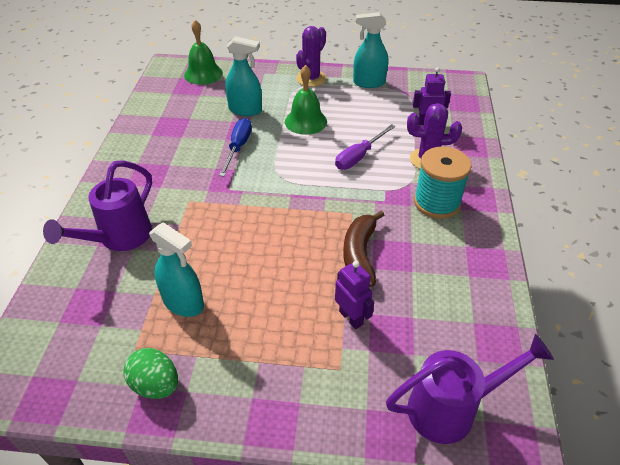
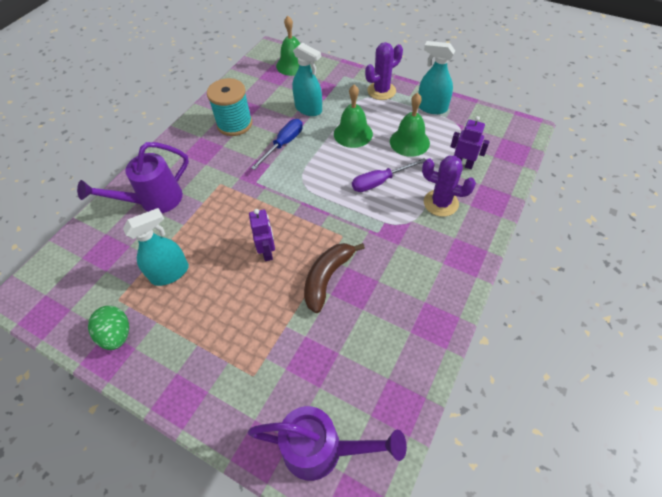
camera: 25 degrees right, 10 degrees up
turquoise spray bottle [149,222,204,317] -> turquoise spray bottle turned 90 degrees counterclockwise [123,208,189,286]
purple robot [335,261,374,329] -> purple robot moved to [249,209,275,261]
turquoise spool [414,147,472,219] -> turquoise spool moved to [207,78,252,136]
none -> green bell [390,93,430,157]

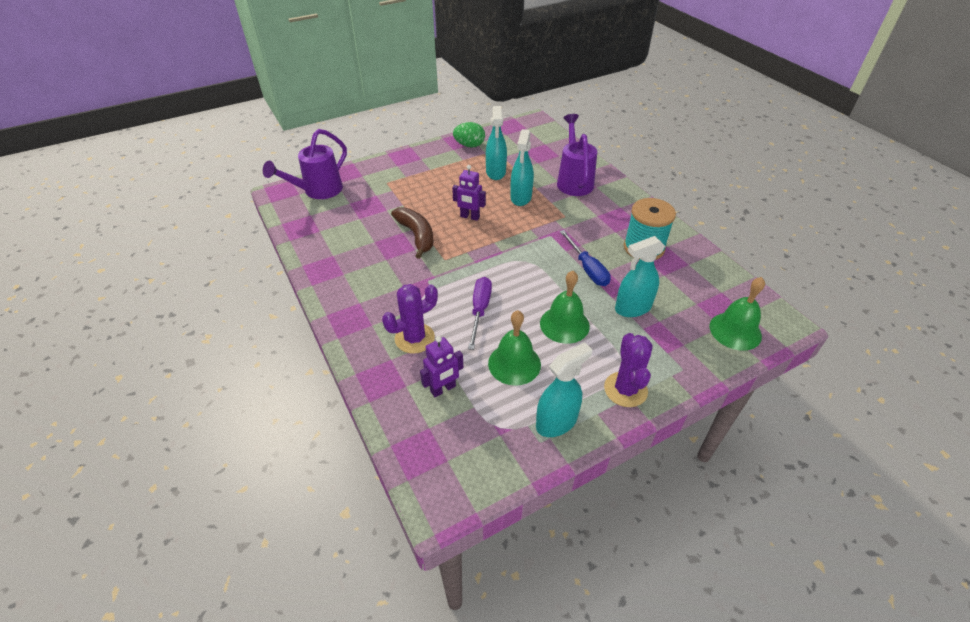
camera: 120 degrees right, 10 degrees down
none -> turquoise spray bottle [510,129,534,206]

